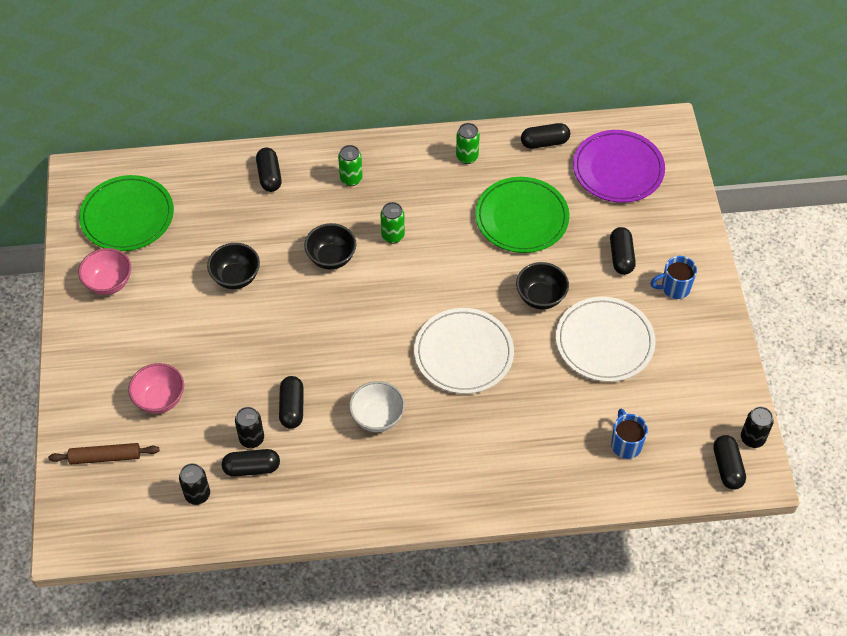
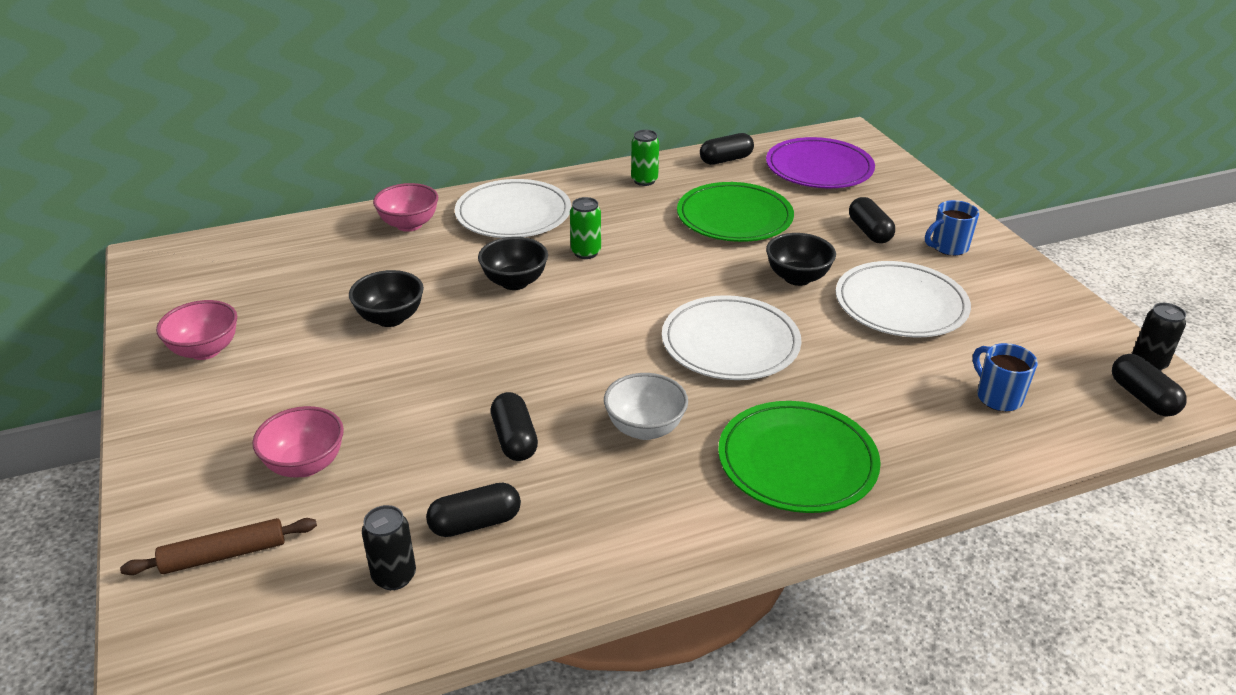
camera: 15 degrees left, 20 degrees down
green plate [79,175,174,251] -> green plate moved to [718,401,881,513]
black can [235,407,264,448] -> none
black capsule [256,147,282,192] -> pink bowl [373,183,438,232]
green can [338,145,363,186] -> white plate [455,179,571,238]

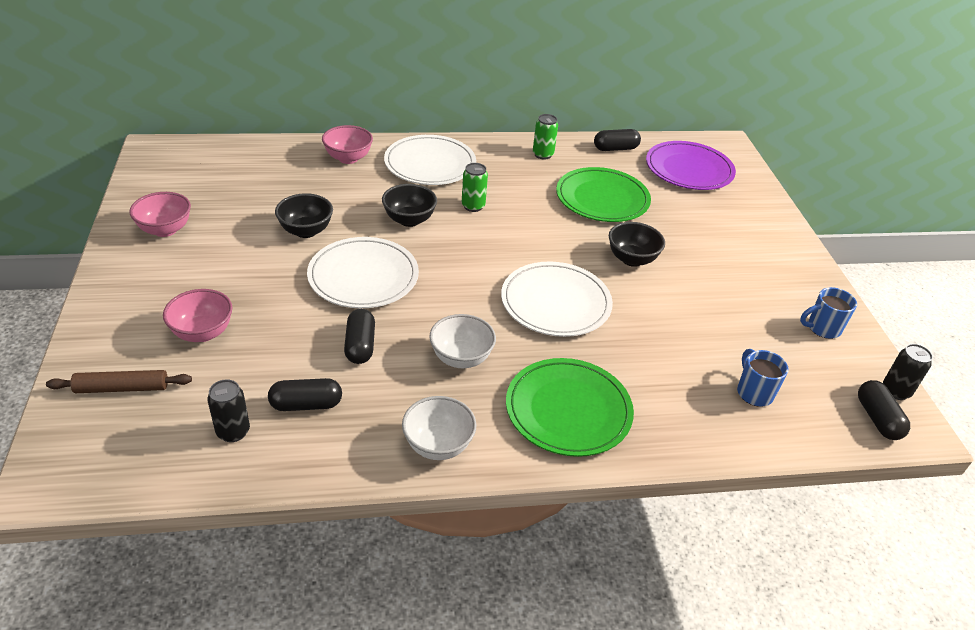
camera: 10 degrees right, 5 degrees up
white plate [836,261,971,337] -> white plate moved to [307,237,419,308]
black capsule [849,197,895,243] -> none
blue mug [925,200,979,256] -> blue mug moved to [800,287,857,339]
none -> white bowl [402,396,476,460]

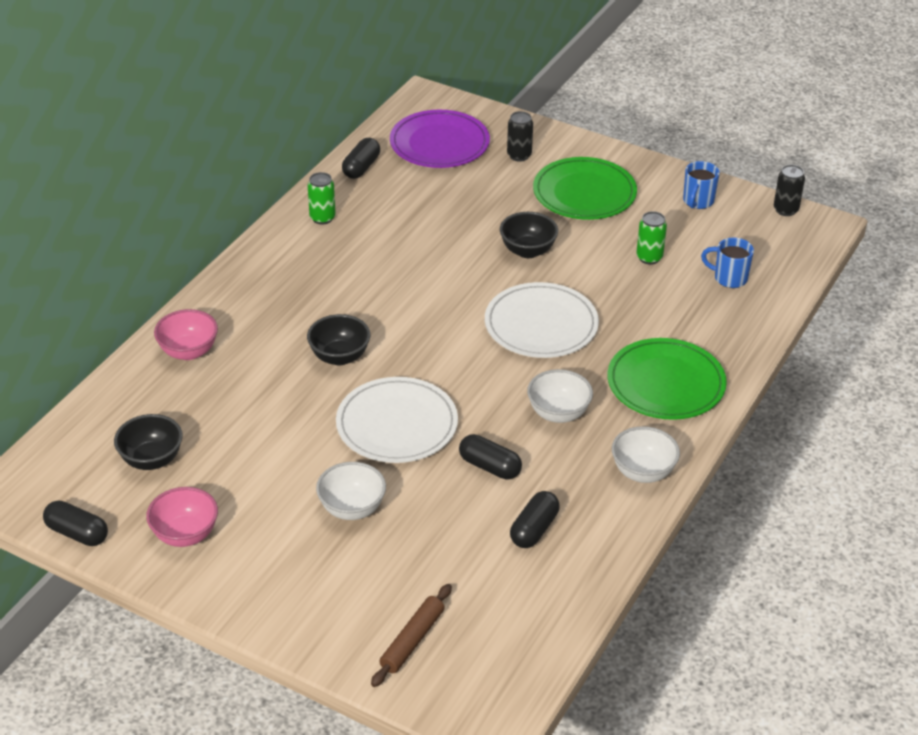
camera: 50 degrees left, 0 degrees up
pink bowl [163,289,232,342] -> none
black can [207,379,250,442] -> black can moved to [507,111,533,162]
black bowl [275,193,333,238] -> black bowl moved to [114,414,183,470]
white plate [384,135,476,185] -> none
green can [462,163,488,212] -> green can moved to [636,211,667,265]
green plate [556,167,651,222] -> green plate moved to [533,157,637,220]
black capsule [858,380,910,440] -> black capsule moved to [43,501,108,546]
none -> white bowl [316,462,386,520]

